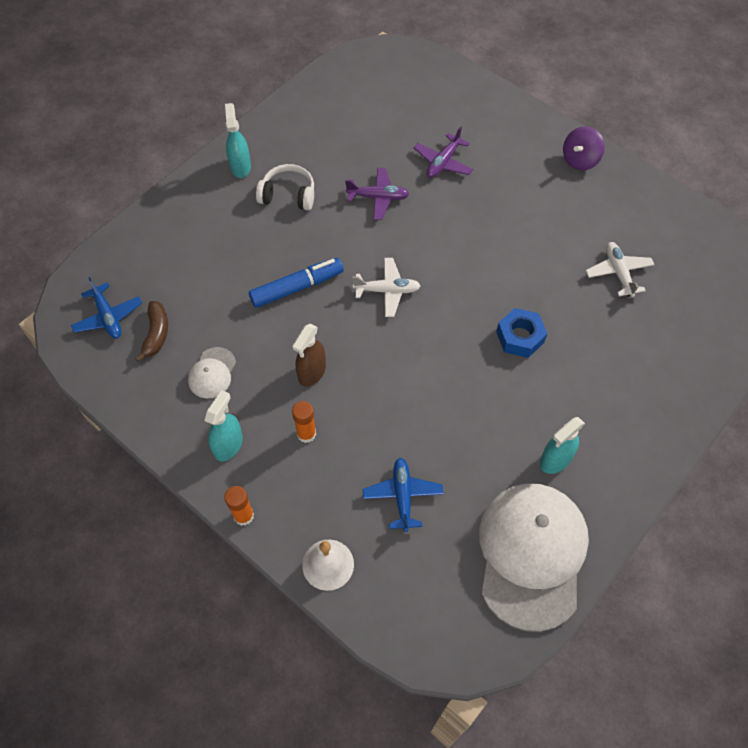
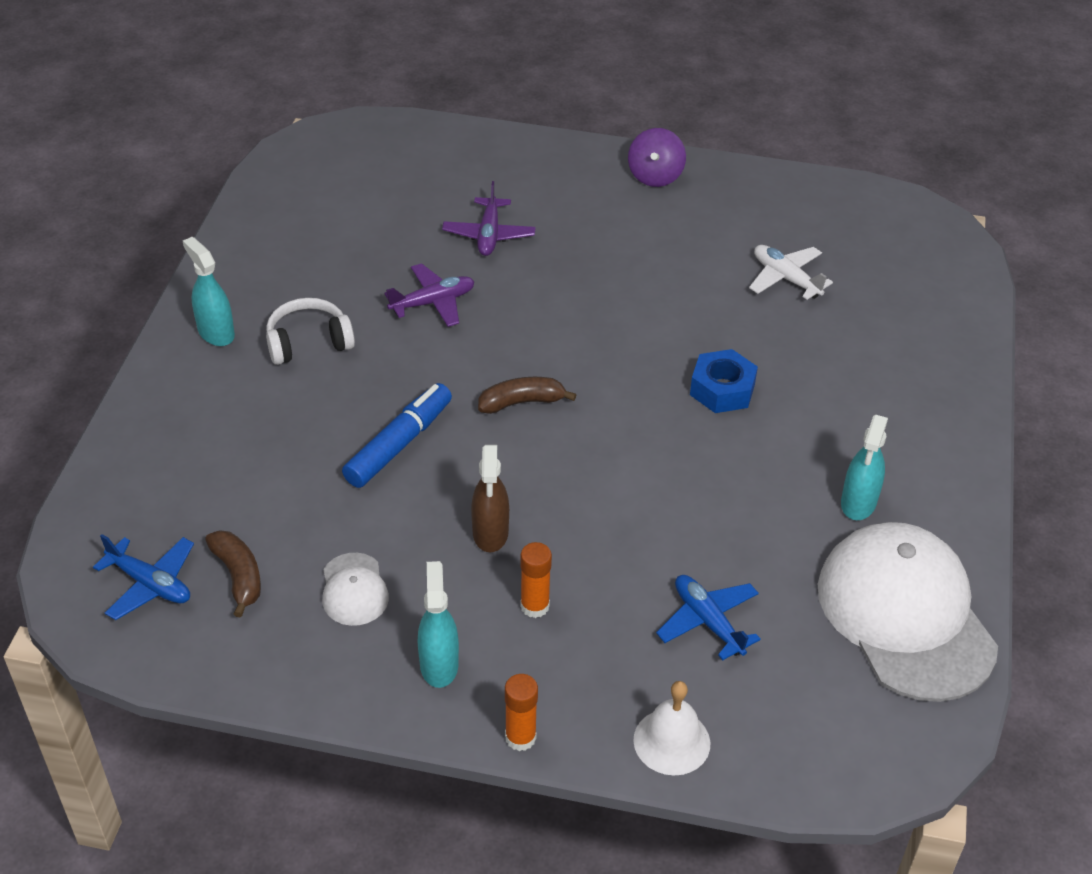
camera: 30 degrees left, 15 degrees down
white plane [352,258,421,317] -> brown banana [478,377,576,414]

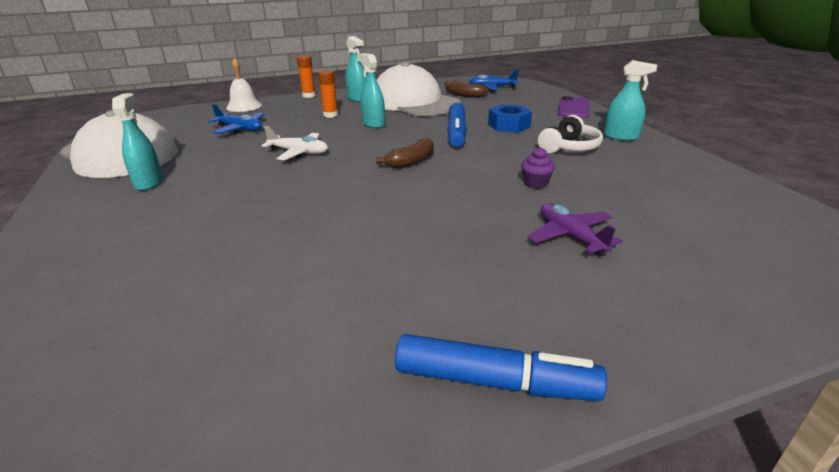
camera: 150 degrees right, 15 degrees down
white cap [322,553,389,626] -> white cap [376,62,461,116], size x2.30
purple plane [384,263,475,327] -> purple cupcake [521,147,555,189]
brown spray bottle [471,445,509,552] -> turquoise spray bottle [358,53,385,128]
purple spinning top [628,128,686,187] -> blue marker [395,334,607,401]
blue nut [690,349,758,413] -> blue nut moved to [488,104,532,133]
white plane [749,245,833,300] -> white plane moved to [262,126,328,160]
none -> purple phone [558,96,590,118]

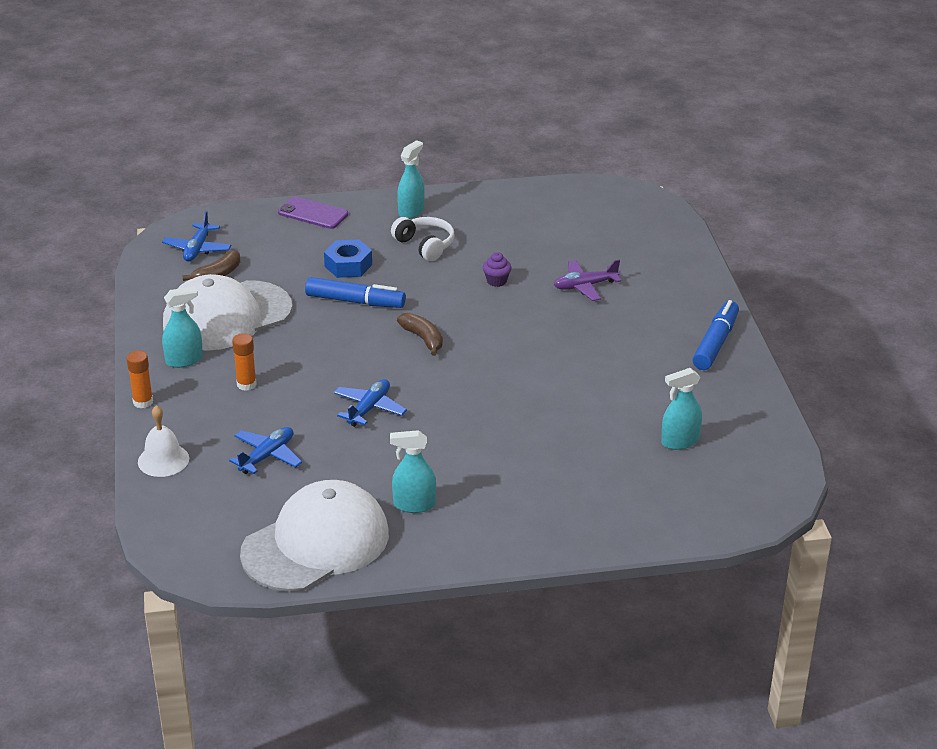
camera: 80 degrees left, 5 degrees up
white plane [262,126,328,160] -> blue plane [334,379,407,427]
turquoise spray bottle [358,53,385,128] -> turquoise spray bottle moved to [661,368,702,450]

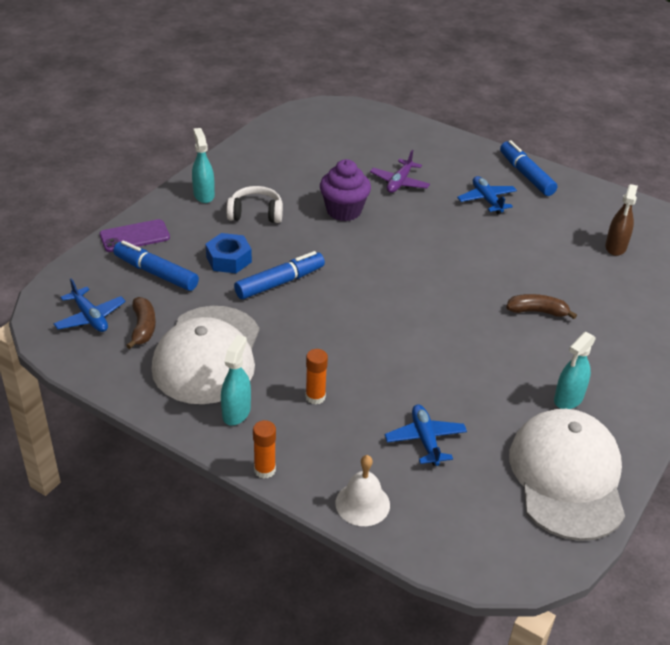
camera: 50 degrees left, 5 degrees up
blue plane [334,379,407,427] -> blue plane moved to [457,176,517,214]
brown banana [397,313,443,356] -> brown banana moved to [506,294,577,319]
purple cupcake [483,252,512,287] -> purple cupcake [320,159,371,221], size x1.96
turquoise spray bottle [661,368,702,450] -> brown spray bottle [605,184,638,256]
none -> blue marker [113,240,199,291]

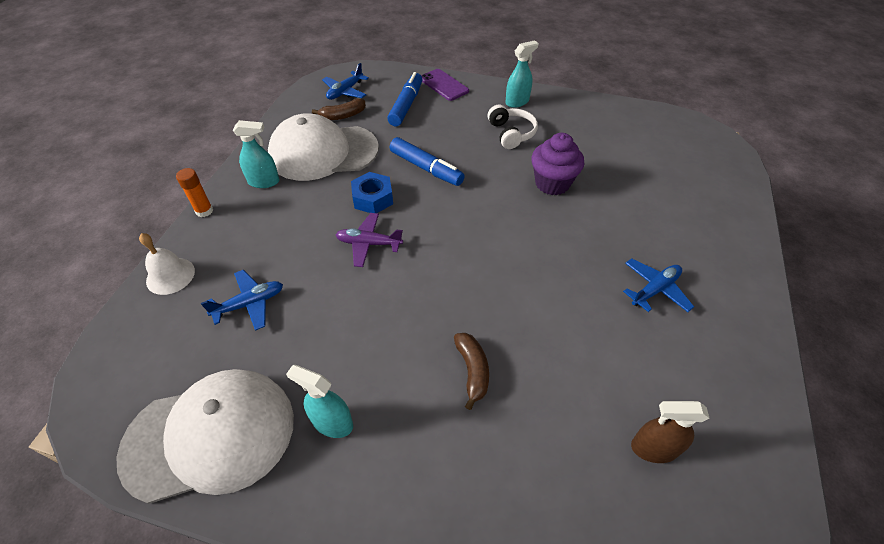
camera: 75 degrees right, 10 degrees up
blue nut [206,233,252,273] -> blue nut moved to [351,172,393,213]
orange glue stick [305,349,328,404] -> none
purple plane [370,150,430,193] -> purple plane moved to [336,213,403,267]
blue marker [500,140,557,196] -> none

